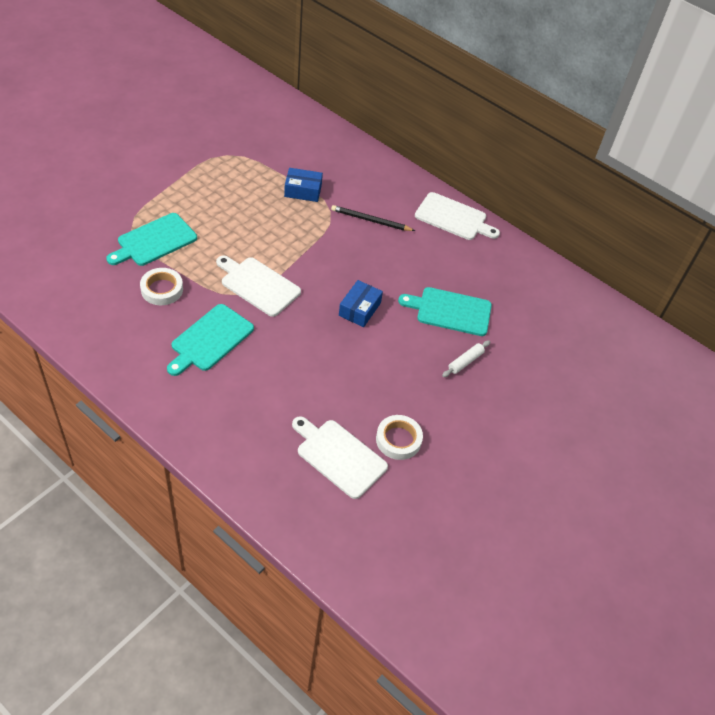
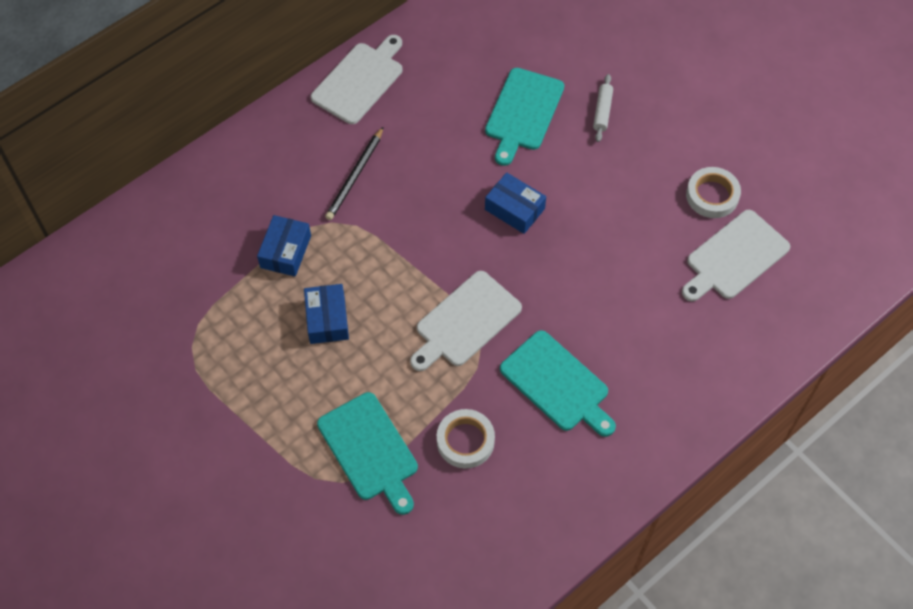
camera: 75 degrees left, 10 degrees up
white rolling pin [442,340,490,377] -> white rolling pin turned 45 degrees clockwise [593,74,613,142]
none -> blue box [304,284,349,344]

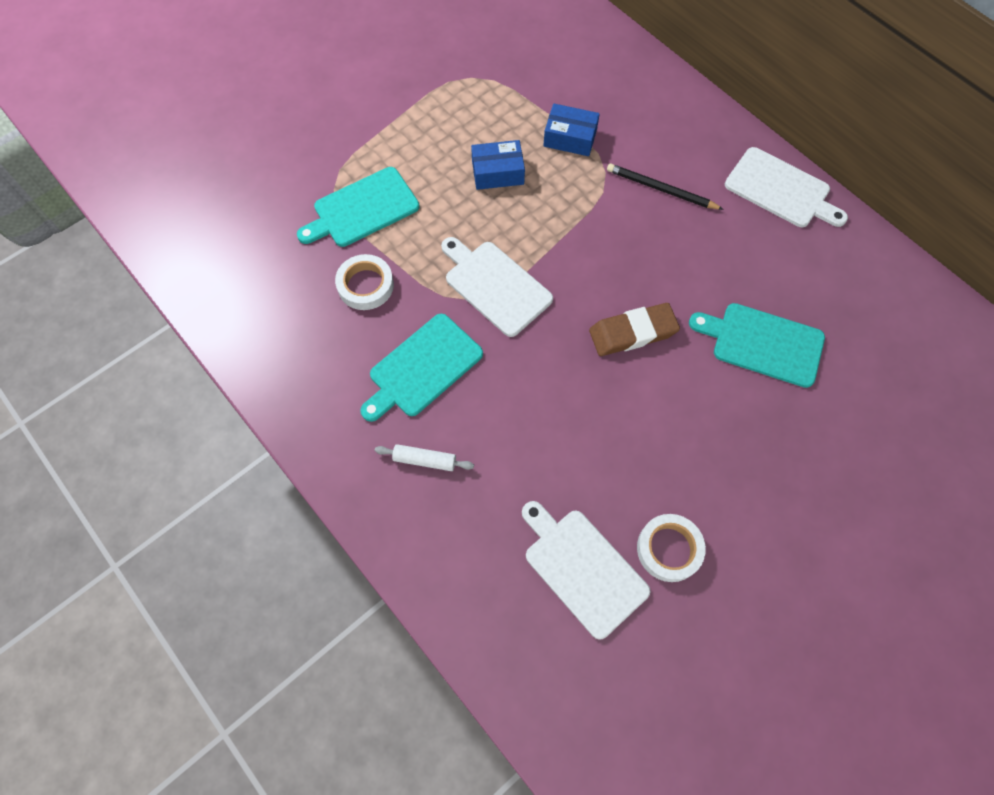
camera: 90 degrees right, 5 degrees up
blue box [485,172,546,234] -> brown eraser [589,303,680,356]
white rolling pin [593,74,613,142] -> white rolling pin moved to [375,444,474,471]

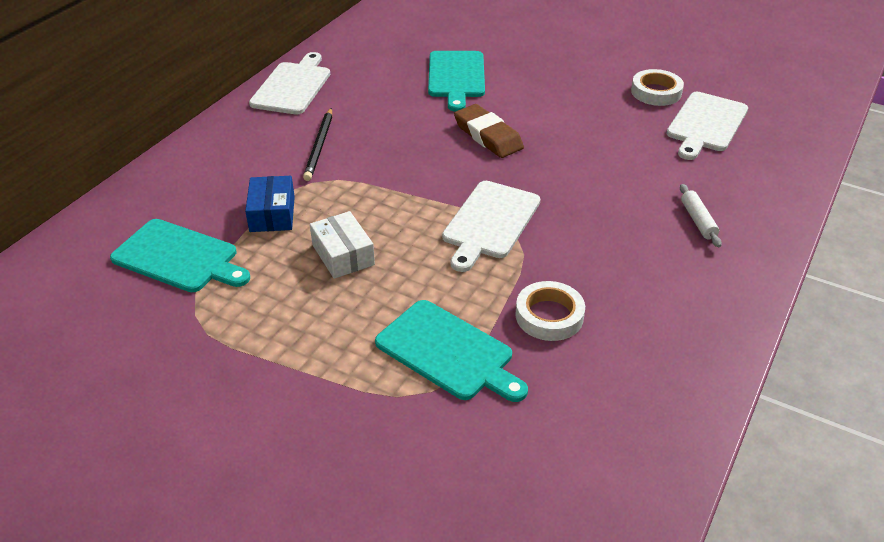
camera: 110 degrees left, 25 degrees down
turquoise cutting board [360,314,483,422] -> turquoise cutting board moved to [110,219,250,292]
blue box [471,140,525,190] -> white box [310,211,375,279]

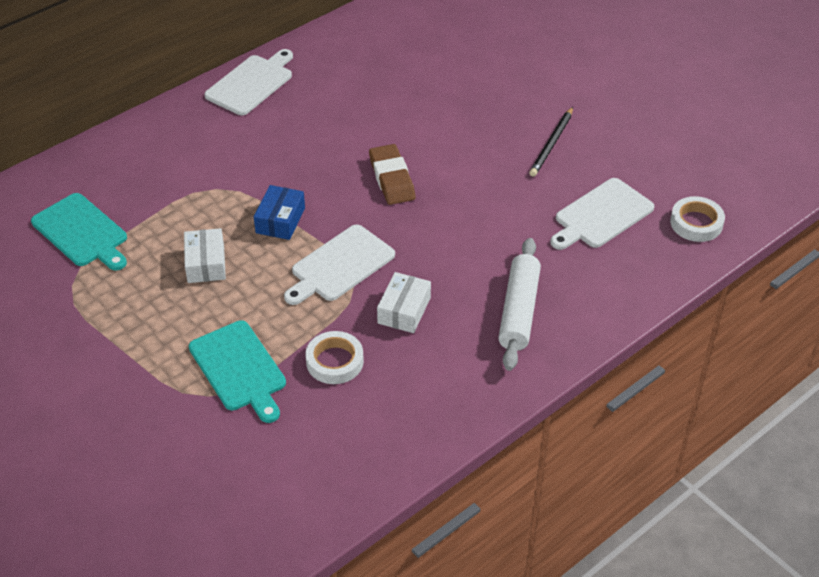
camera: 20 degrees right, 5 degrees up
blue box [245,176,295,232] -> blue box moved to [254,185,305,240]
black pencil [303,108,332,181] -> black pencil moved to [529,107,573,177]
turquoise cutting board [428,51,485,112] -> none
white tape [631,69,684,106] -> white tape moved to [670,196,725,242]
white rolling pin [680,184,722,247] -> white rolling pin [498,238,541,371], size x1.94
none -> white box [377,272,431,333]

